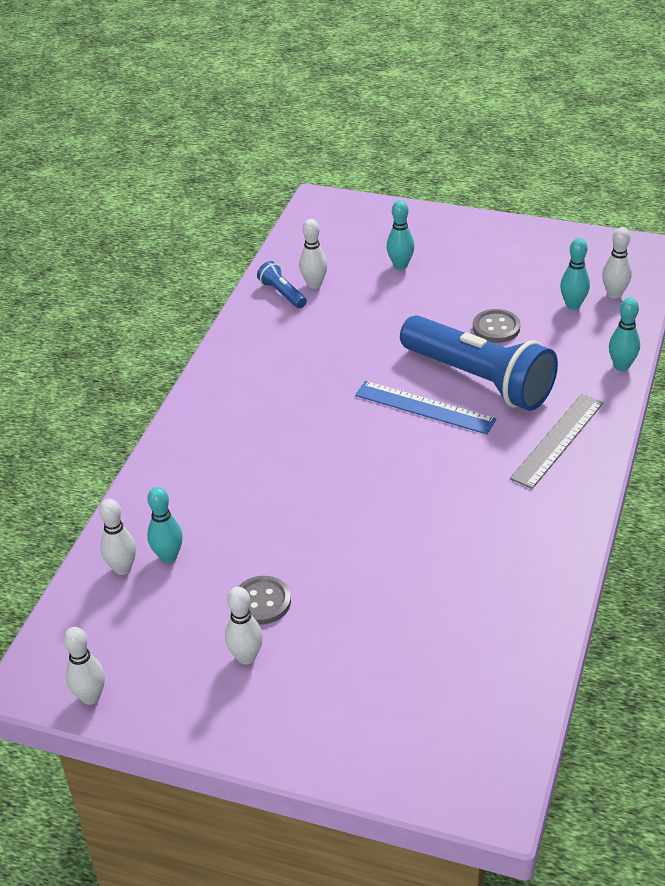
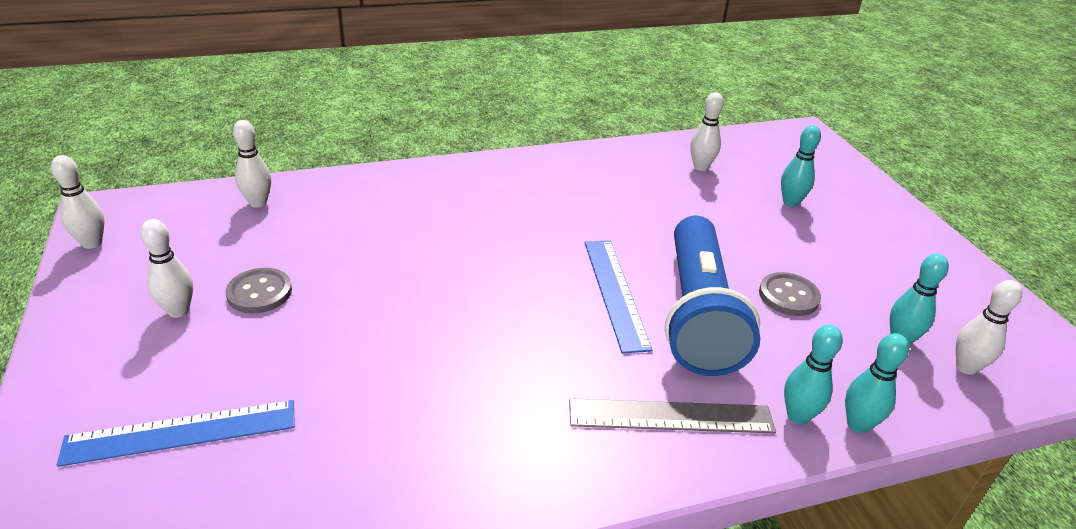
camera: 50 degrees right, 5 degrees down
turquoise bowling pin [147,487,183,563] -> turquoise bowling pin moved to [784,325,843,425]
blue flashlight [257,261,307,308] -> none
none -> blue ruler [57,400,295,467]

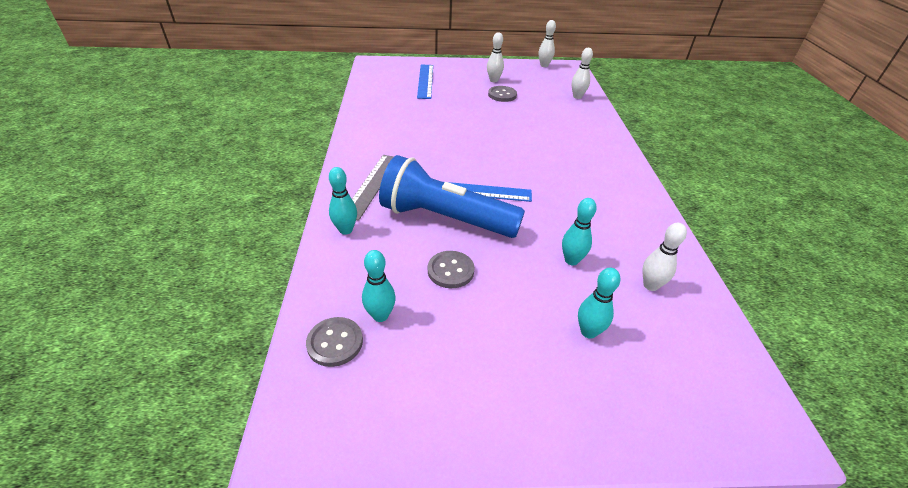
camera: 105 degrees right, 5 degrees up
turquoise bowling pin [845,333,909,433] -> turquoise bowling pin moved to [562,198,597,265]
white bowling pin [956,280,1022,375] -> grey button [306,317,363,367]

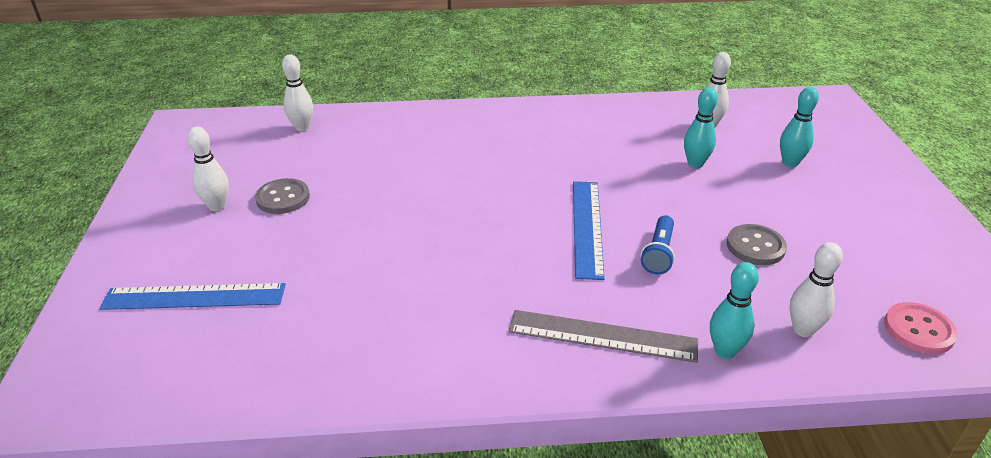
camera: 90 degrees left, 5 degrees down
grey button [306,317,363,367] -> pink button [884,302,957,354]
turquoise bowling pin [362,250,396,322] -> none
blue flashlight [379,155,525,238] -> blue flashlight [641,215,675,275], size x0.41
white bowling pin [539,20,556,67] -> white bowling pin moved to [790,242,843,337]

